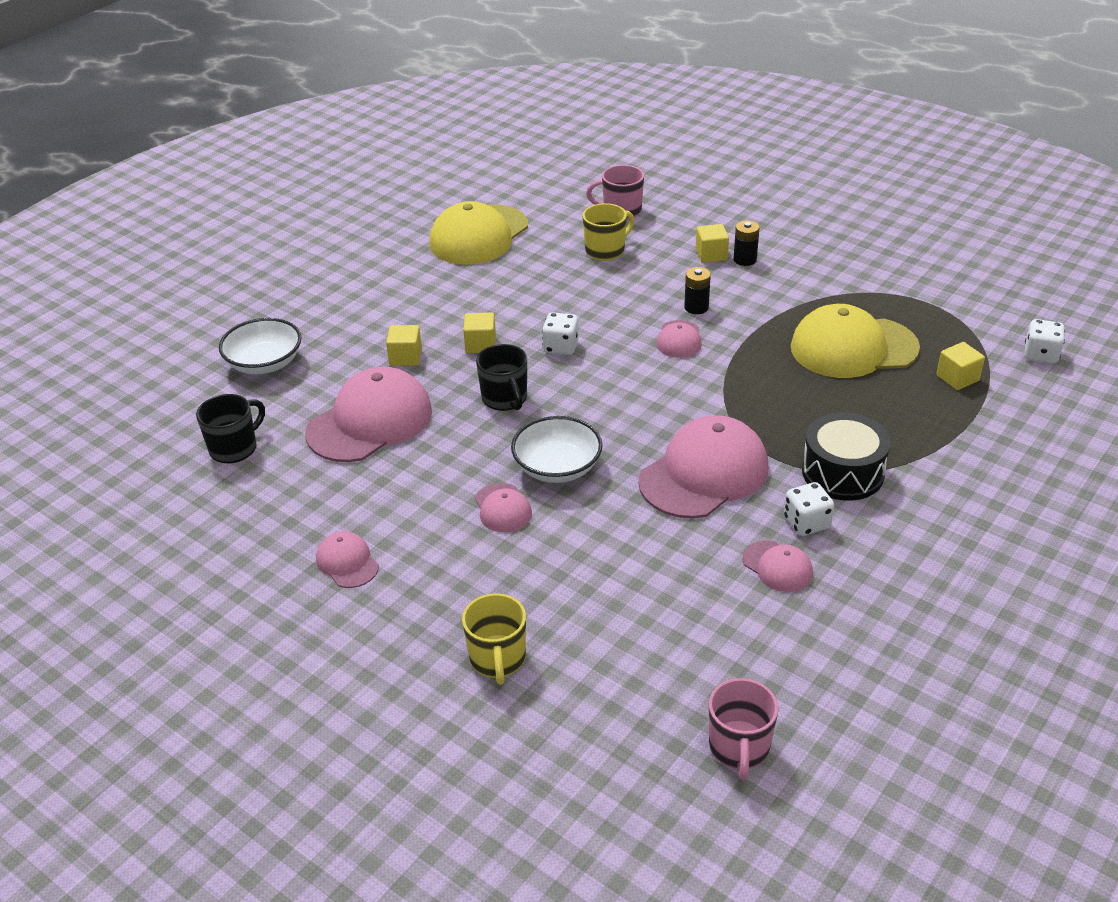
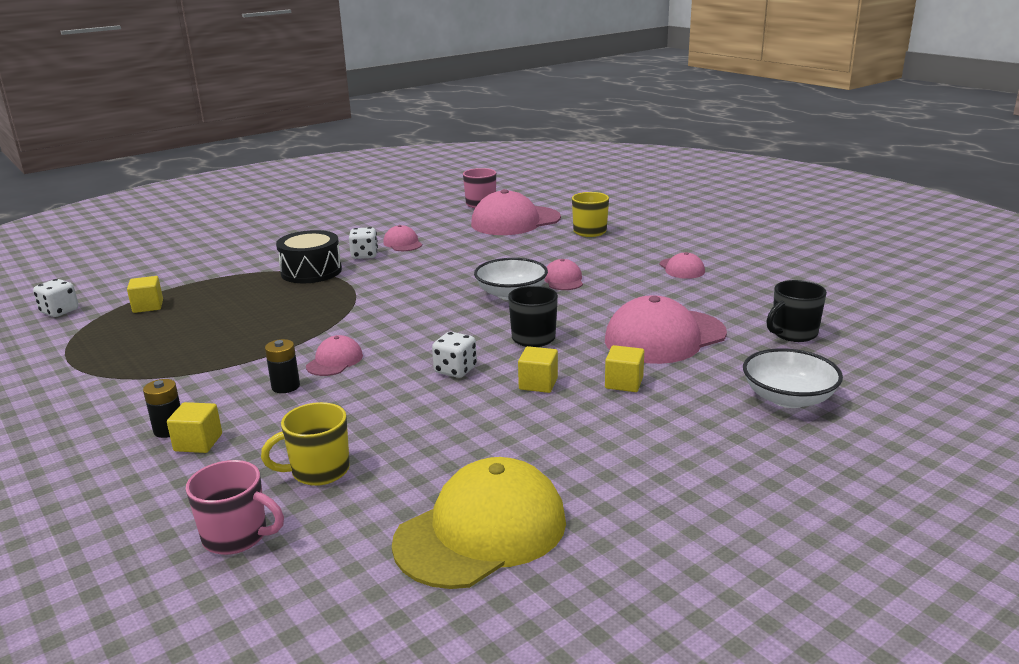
camera: 165 degrees left, 15 degrees down
pink cap [638,415,768,519] -> pink cap moved to [471,189,561,235]
yellow cap [791,304,920,378] -> none

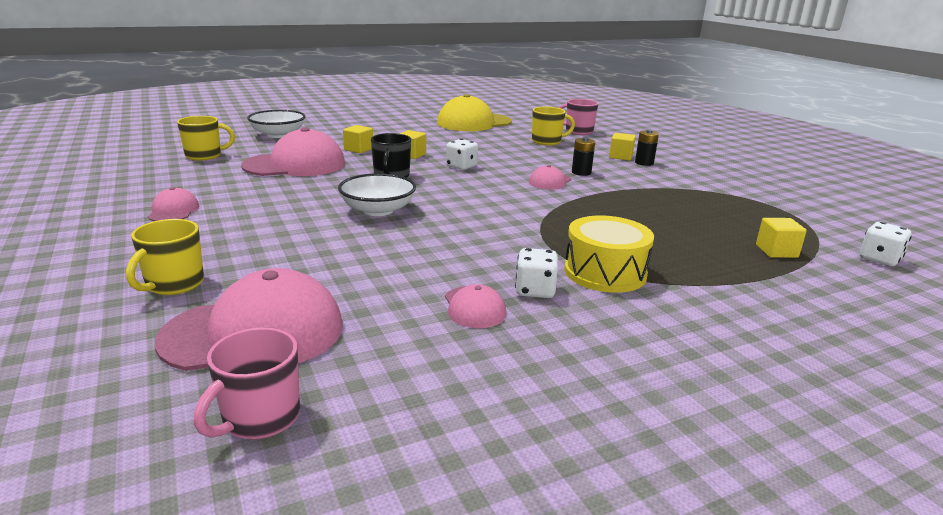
camera: 170 degrees left, 0 degrees up
black drum [276,230,342,283] -> yellow drum [565,216,654,293]
pink cap [544,259,583,290] -> none
black mug [766,280,827,342] -> yellow mug [177,116,235,161]

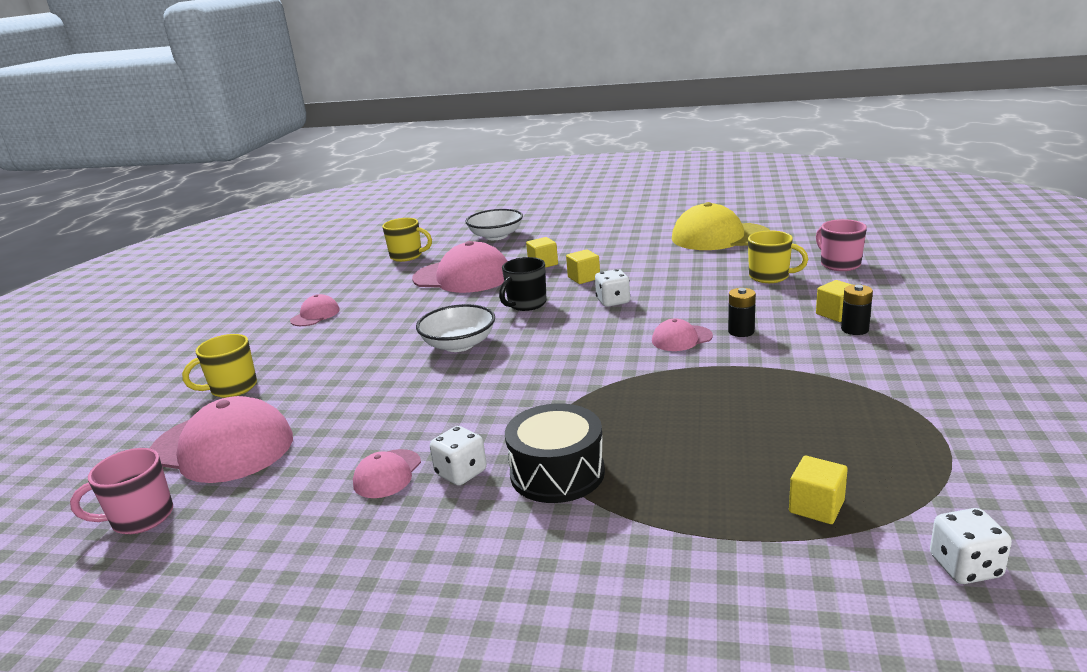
camera: 40 degrees right, 0 degrees up
yellow drum [565,216,654,293] -> black drum [505,403,605,503]

